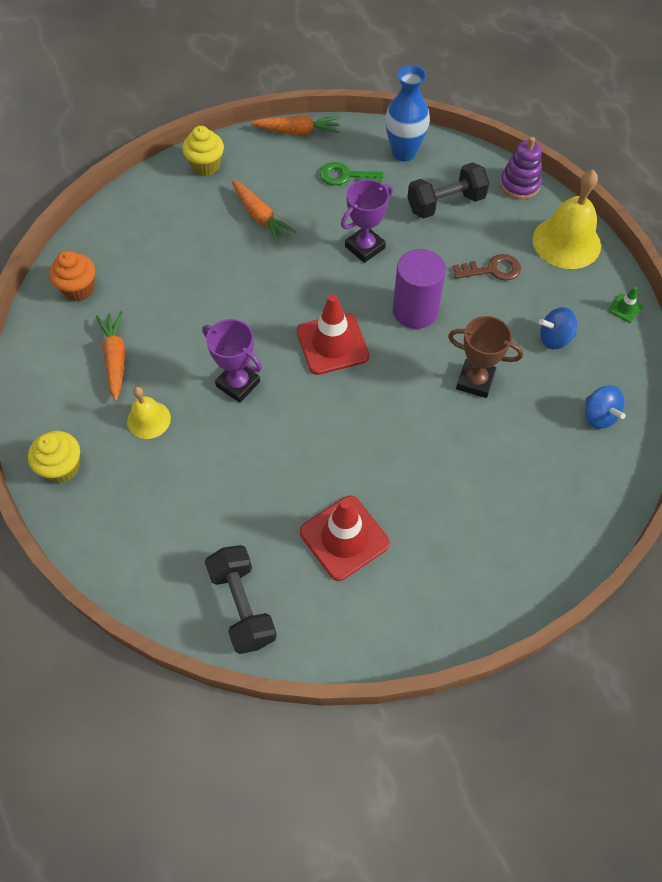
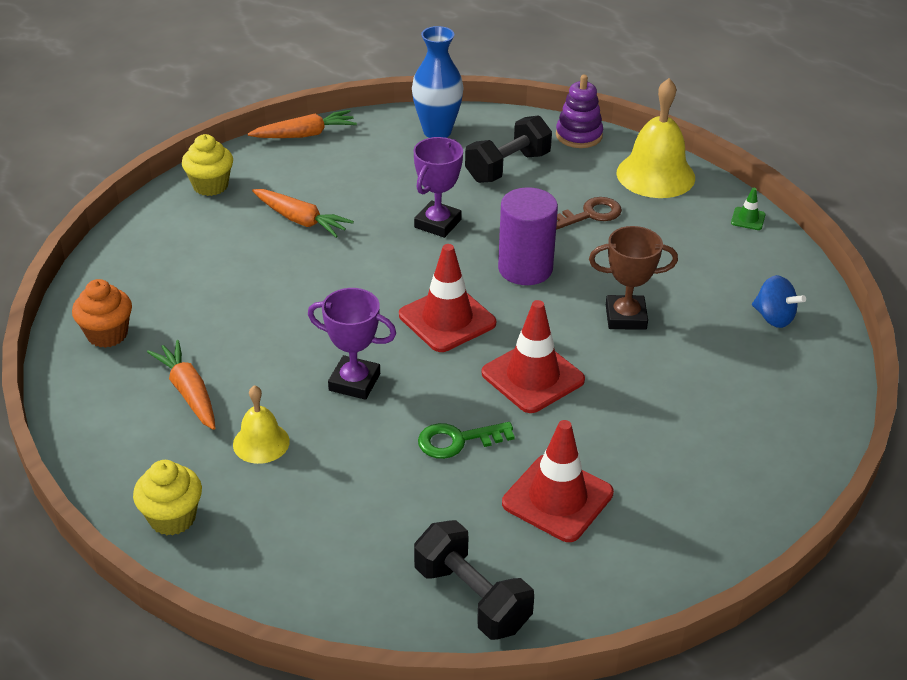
camera: 20 degrees left, 20 degrees down
green key [320,162,383,185] -> green key moved to [418,422,515,459]
blue spinning top [539,307,577,349] -> none
none -> red traffic cone [482,300,585,413]

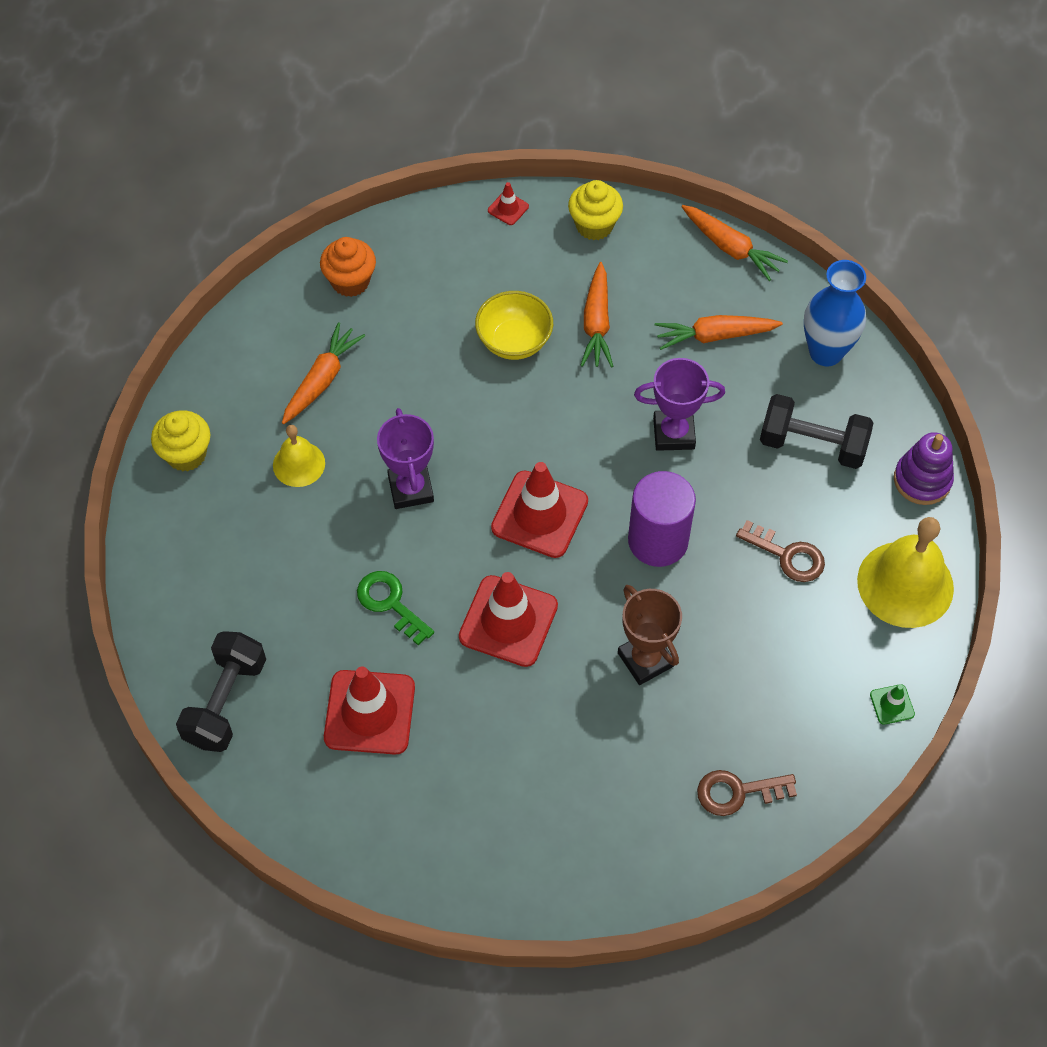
camera: 60 degrees right, 20 degrees up
blue spinning top [752,275,806,328] -> brown key [697,770,797,816]
none -> yellow bowl [475,291,553,360]
none -> red traffic cone [488,182,529,225]
none -> orange carrot [655,315,783,350]

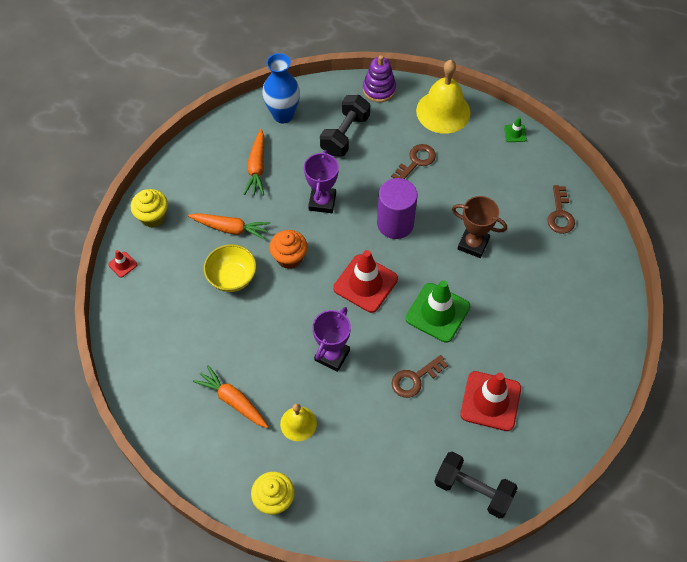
camera: 80 degrees left, 0 degrees up
orange cupcake [320,237,376,297] -> orange cupcake moved to [269,230,308,269]
green key [357,571,434,645] -> brown key [391,355,448,398]
purple trophy [377,408,434,509] -> purple trophy turned 60 degrees counterclockwise [312,307,351,372]
red traffic cone [459,572,558,667] -> green traffic cone [406,280,470,343]
brown trophy [618,585,682,685] -> brown trophy turned 45 degrees clockwise [452,196,507,258]
orange carrot [681,205,788,281] -> none

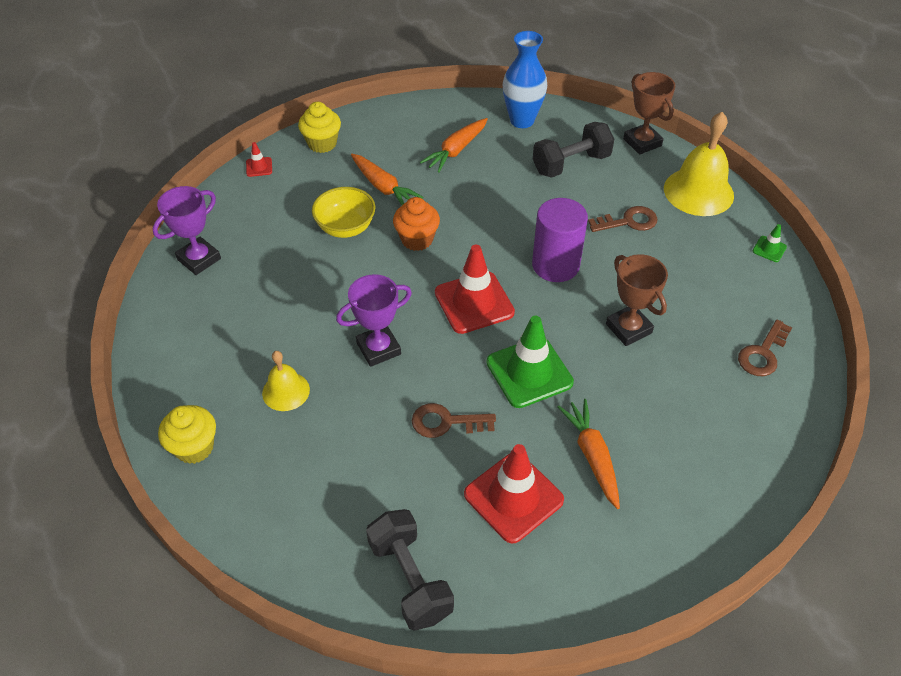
camera: 35 degrees right, 10 degrees down
orange carrot [193,365,269,428] -> orange carrot moved to [558,399,620,509]
purple trophy [304,150,339,213] -> purple trophy moved to [153,186,221,275]
purple stacking toy [363,55,396,102] -> brown trophy [623,72,675,155]

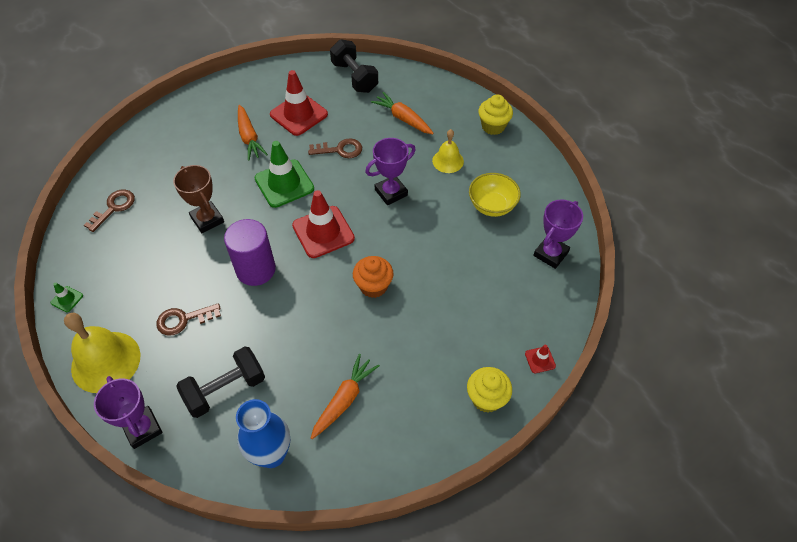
camera: 175 degrees right, 5 degrees up
yellow bowl [312,187,375,238] -> yellow bowl moved to [469,173,521,217]
orange carrot [351,154,424,205] -> orange carrot moved to [371,92,434,134]
brown trophy [623,72,675,155] -> purple trophy [94,376,163,449]

